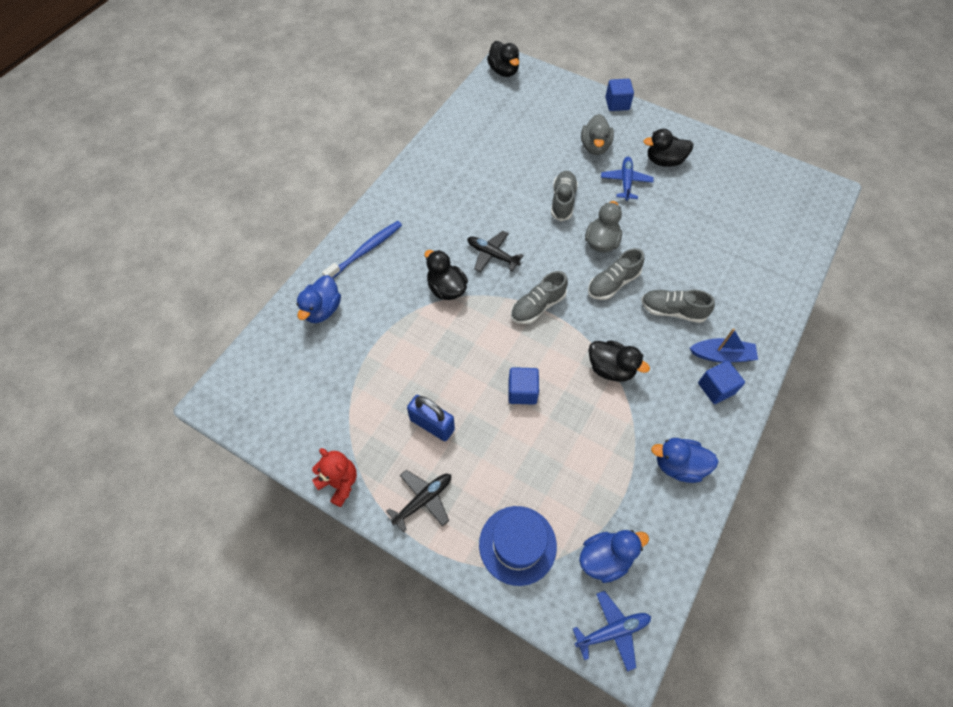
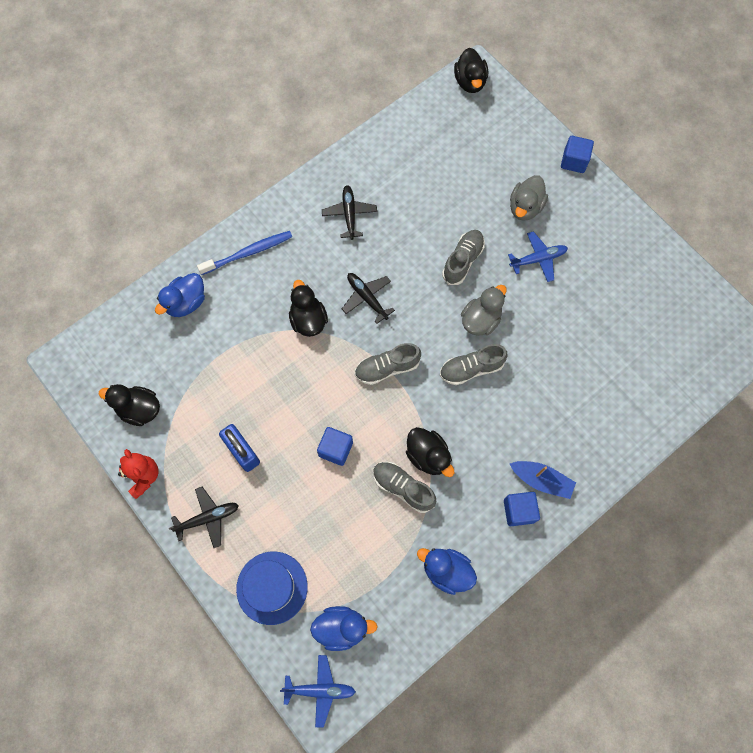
camera: 20 degrees right, 10 degrees up
blue plane [601,157,654,201] -> blue plane turned 45 degrees clockwise [508,231,568,282]
grey shoe [641,290,715,323] -> grey shoe moved to [373,462,436,513]
black duck [643,129,694,167] -> black duck moved to [99,384,160,426]
none -> black plane [322,185,377,240]

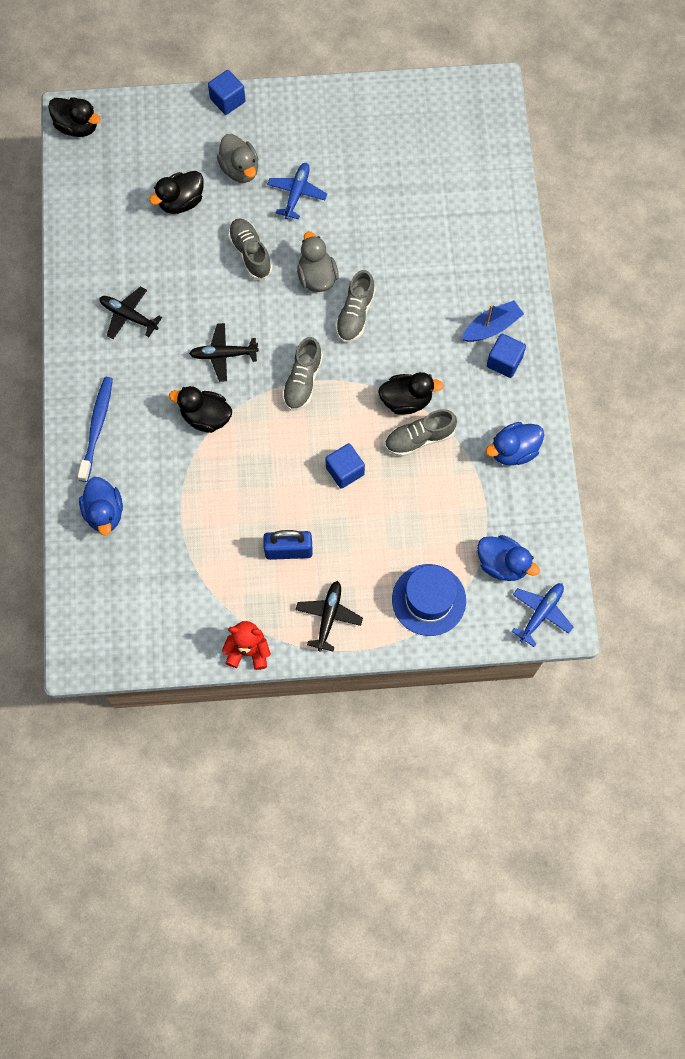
camera: 55 degrees left, 0 degrees up
black duck [99,384,160,426] -> black duck moved to [149,171,204,214]
blue duck [310,606,378,651] -> blue duck turned 90 degrees clockwise [477,535,540,581]

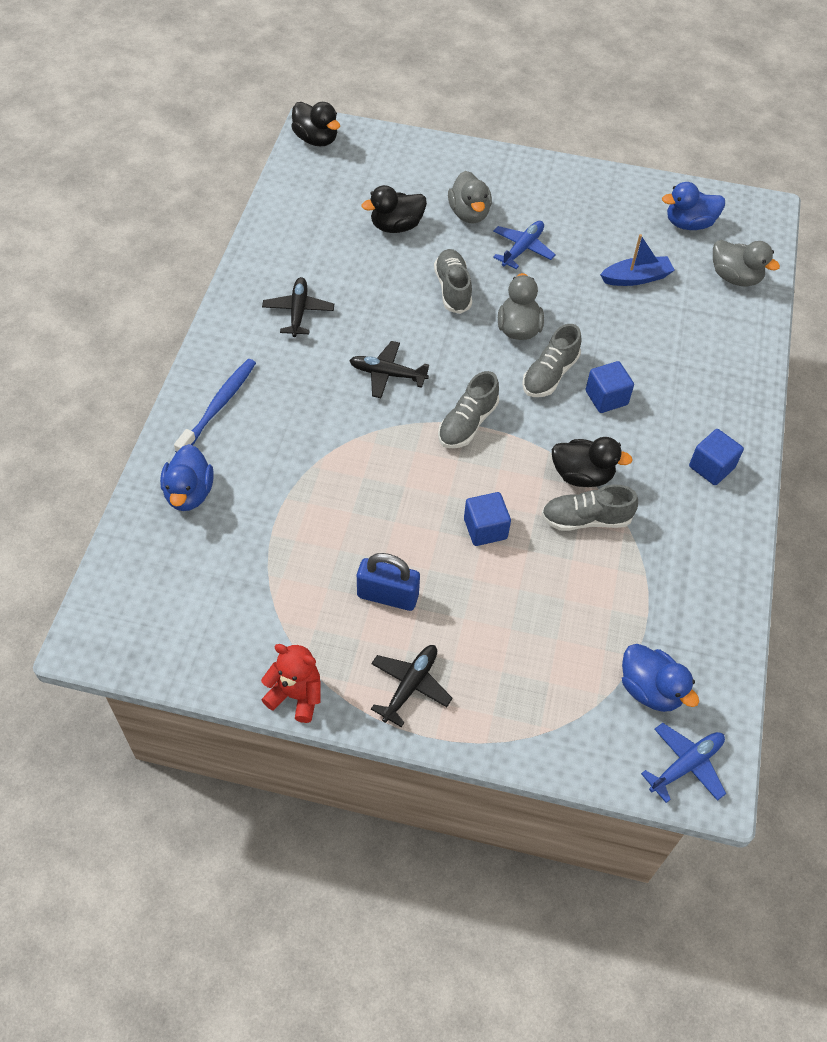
camera: 15 degrees right, 15 degrees down
black plane [99,286,162,339] -> black plane turned 45 degrees clockwise [262,277,334,337]
black duck [169,386,232,433] -> none
blue cube [208,70,246,115] -> blue cube moved to [586,361,634,413]
blue hat [392,564,466,636] -> none
blue boat [462,300,524,342] -> blue boat moved to [600,234,675,286]
blue duck [486,422,544,466] -> blue duck moved to [662,182,725,230]
none -> grey duck [713,240,780,286]

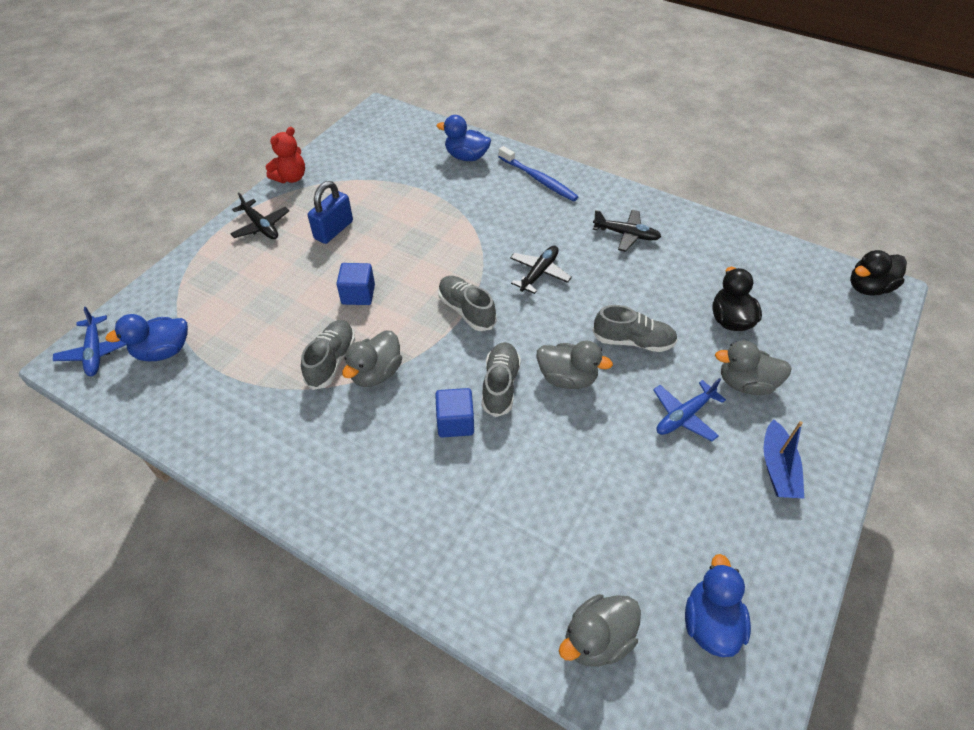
camera: 110 degrees right, 5 degrees down
blue plane [493,221,556,269] -> blue plane turned 90 degrees clockwise [653,378,726,441]
grey shoe [522,324,581,397] -> grey shoe turned 45 degrees clockwise [482,342,521,417]
black duck [552,437,633,487] -> grey duck [342,330,402,387]
blue boat [600,234,675,286] -> blue boat moved to [764,420,804,499]
blue cube [689,429,744,485] -> none

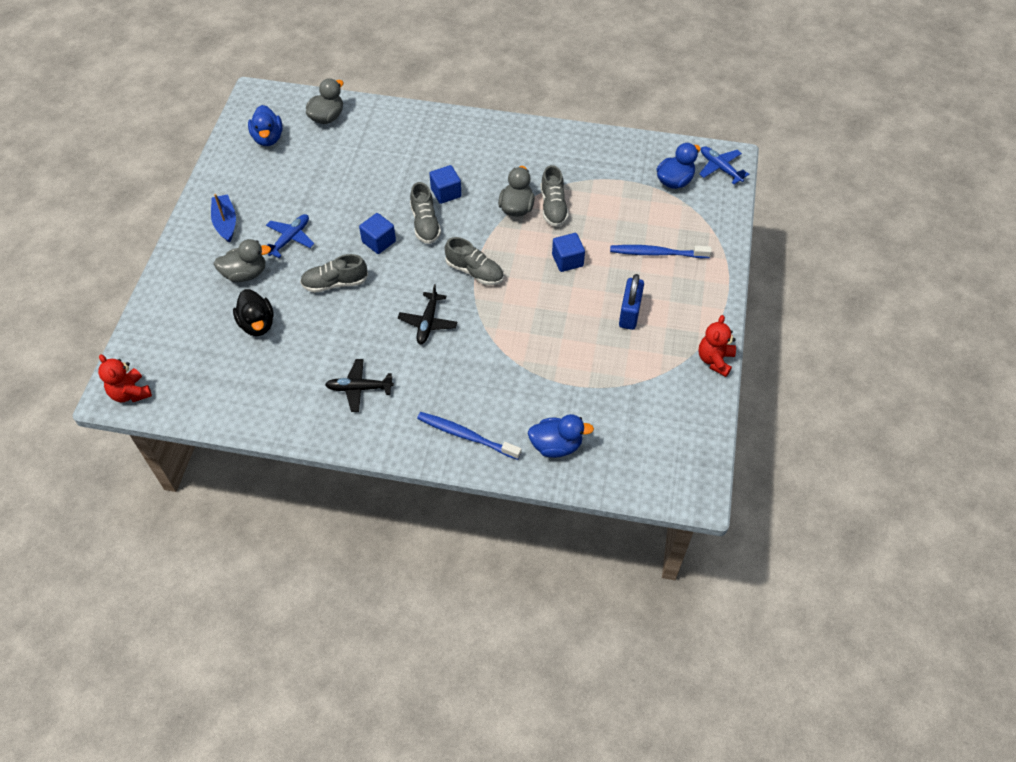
camera: 160 degrees right, 5 degrees up
black plane [230,193,289,239] -> none
grey duck [536,341,613,389] -> blue cube [359,213,396,254]
black duck [850,250,907,296] -> red teddy bear [98,354,152,402]
none -> blue toothbrush [610,245,712,258]

